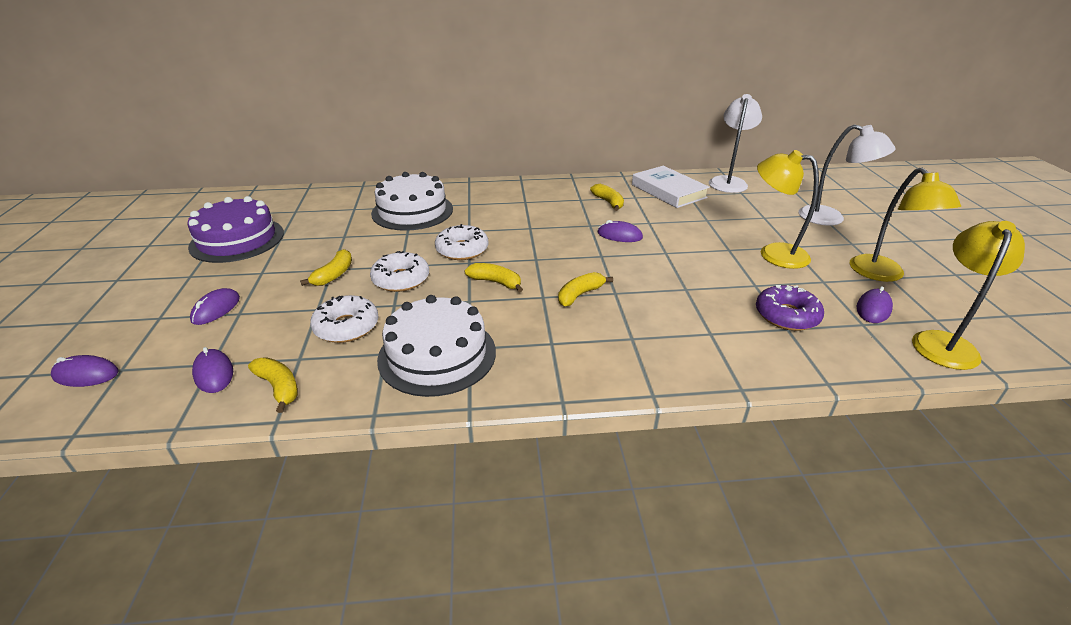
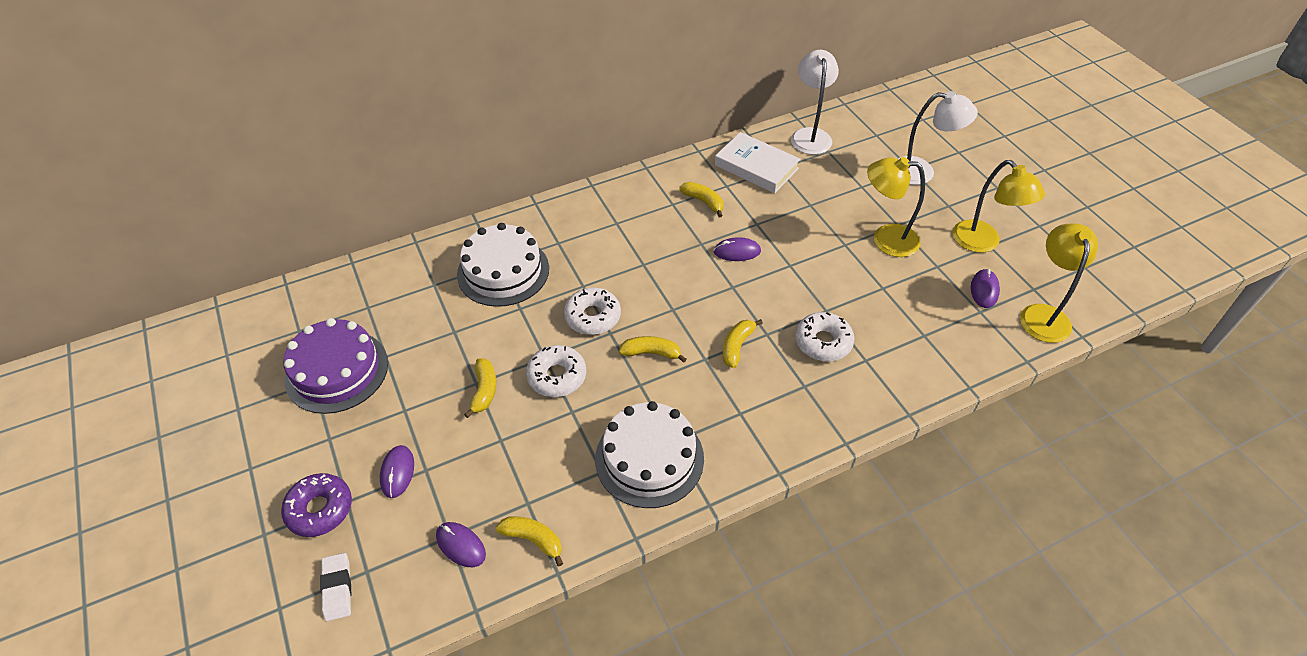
camera: 20 degrees left, 15 degrees up
purple mouse [51,355,119,387] -> white eraser [320,553,351,621]
white donut [310,295,379,343] -> white donut moved to [795,312,854,362]
purple donut [756,285,824,331] -> purple donut moved to [281,473,352,537]

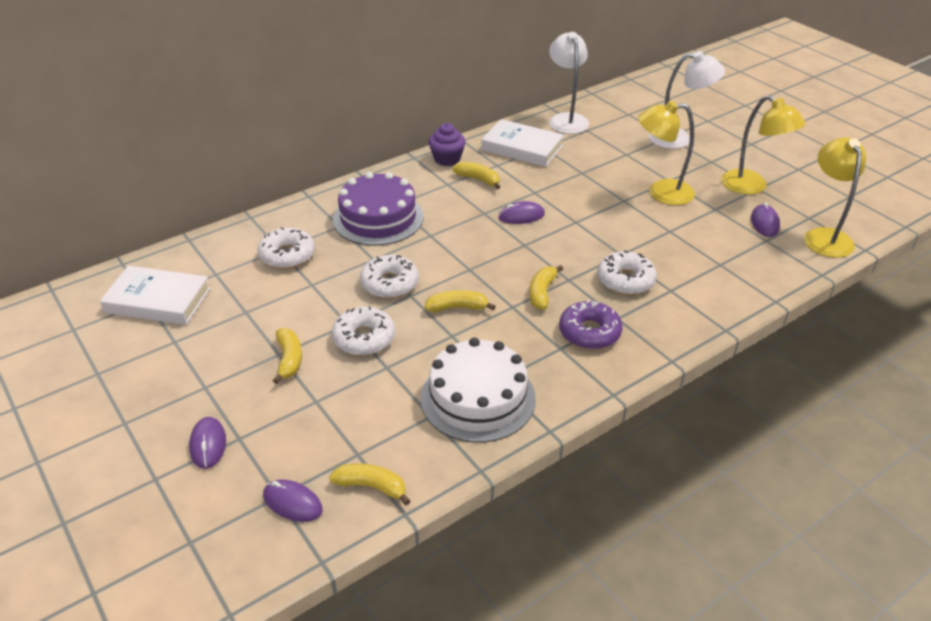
camera: 10 degrees left, 10 degrees down
purple donut [281,473,352,537] -> purple donut moved to [559,300,622,349]
purple cake [283,318,388,414] -> purple cake moved to [333,172,424,246]
white eraser [320,553,351,621] -> none
white cake [457,223,549,307] -> white donut [257,227,315,269]
none -> white book [100,266,211,325]
none -> purple cupcake [428,123,466,166]

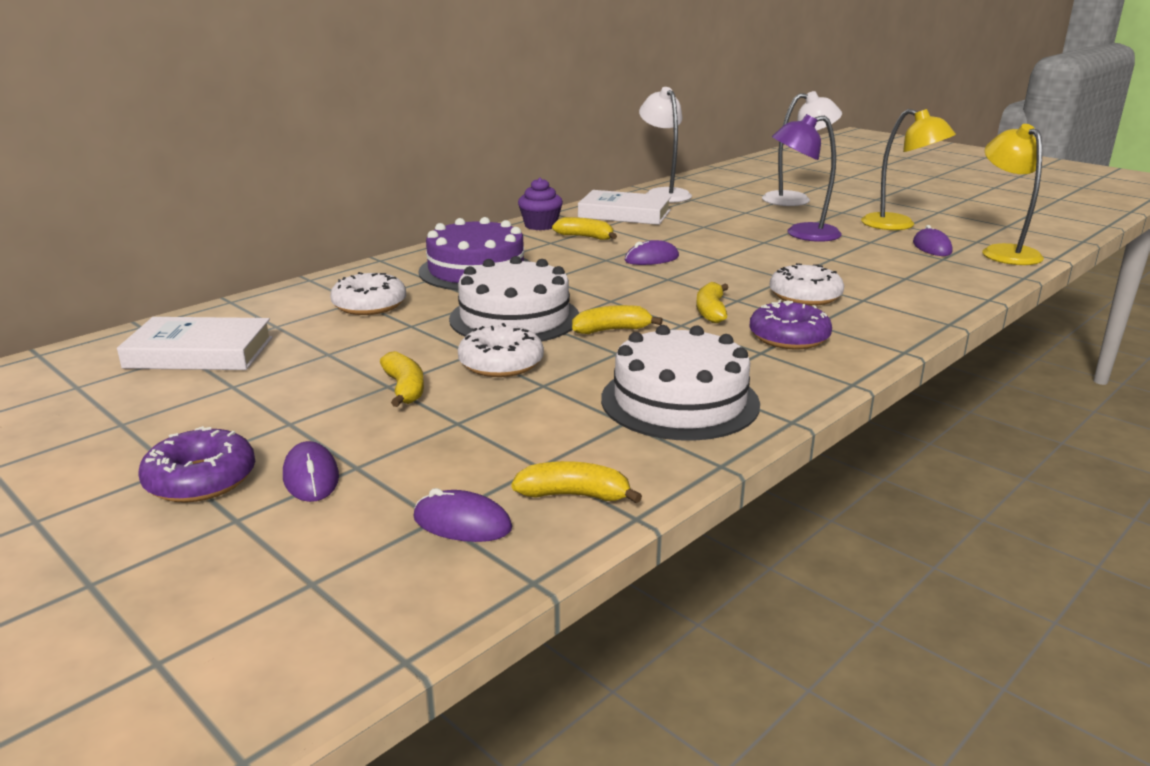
camera: 10 degrees left, 15 degrees down
white donut [360,255,419,299] -> white cake [449,256,579,342]
yellow lamp [638,101,695,205] -> purple lamp [772,114,842,242]
none -> purple donut [138,426,255,503]

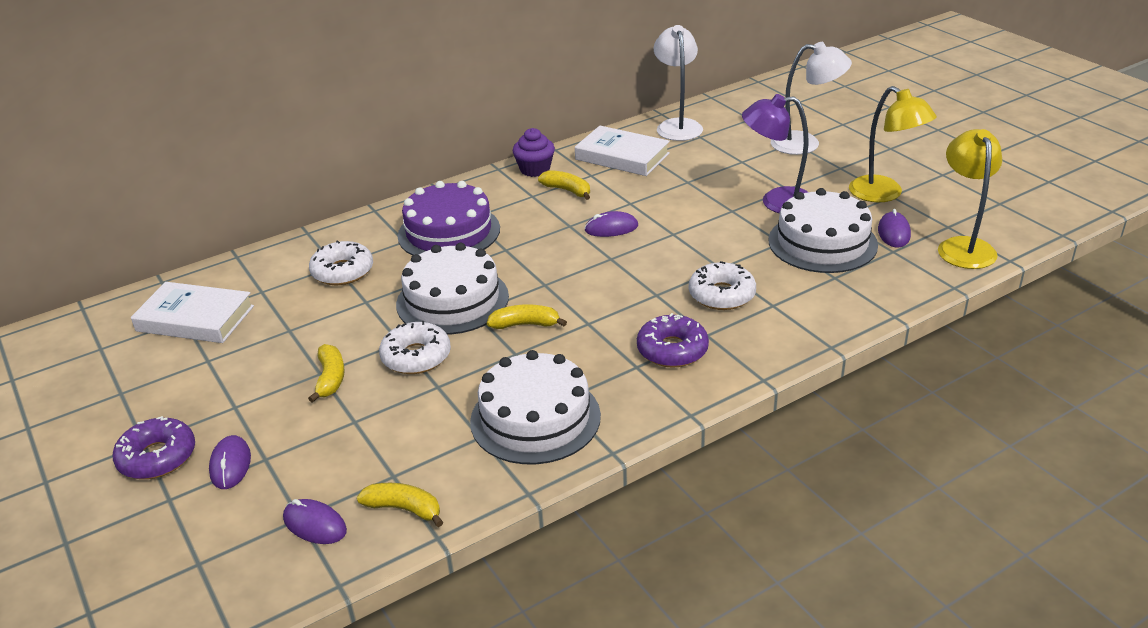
camera: 15 degrees right, 10 degrees up
yellow banana [696,282,729,323] -> none
none -> white cake [768,188,878,273]

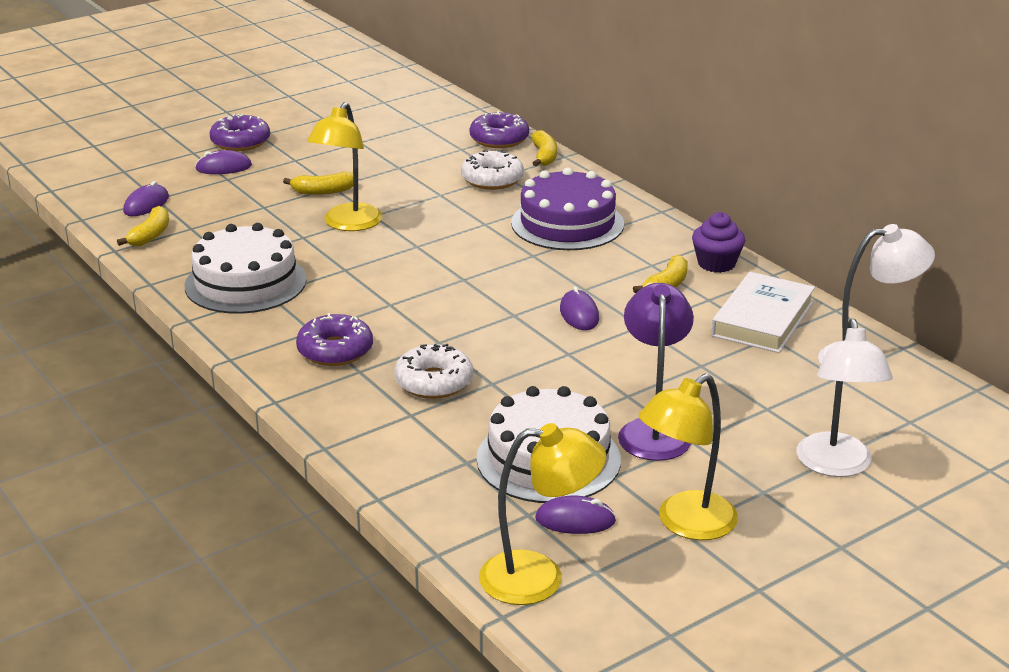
camera: 85 degrees right, 5 degrees down
white book [131,282,254,343] -> none
white donut [379,321,451,374] -> yellow lamp [307,102,382,231]
white cake [396,243,509,335] -> none
yellow banana [487,304,567,329] -> yellow banana moved to [531,130,557,166]
none -> purple donut [469,111,529,148]

